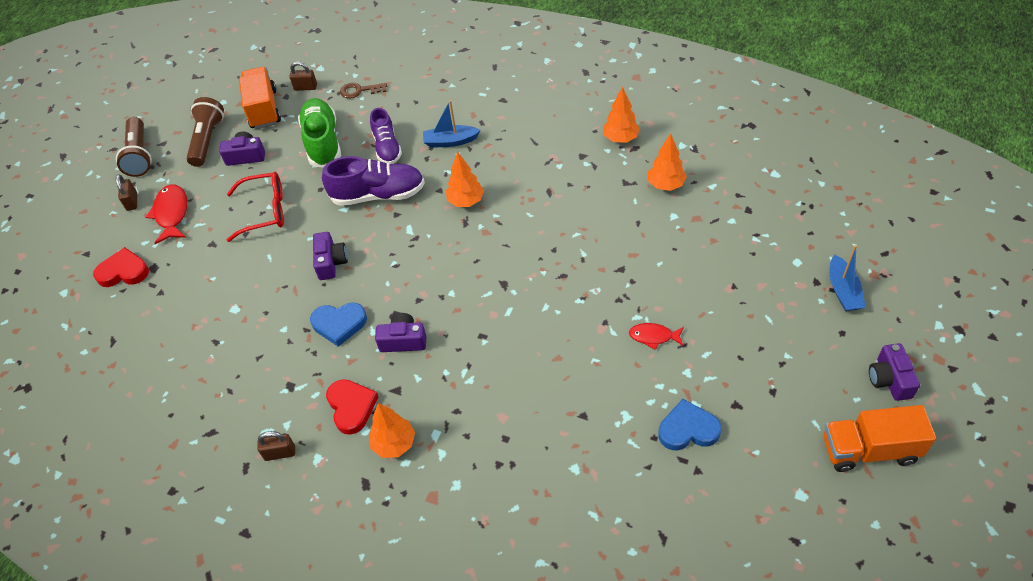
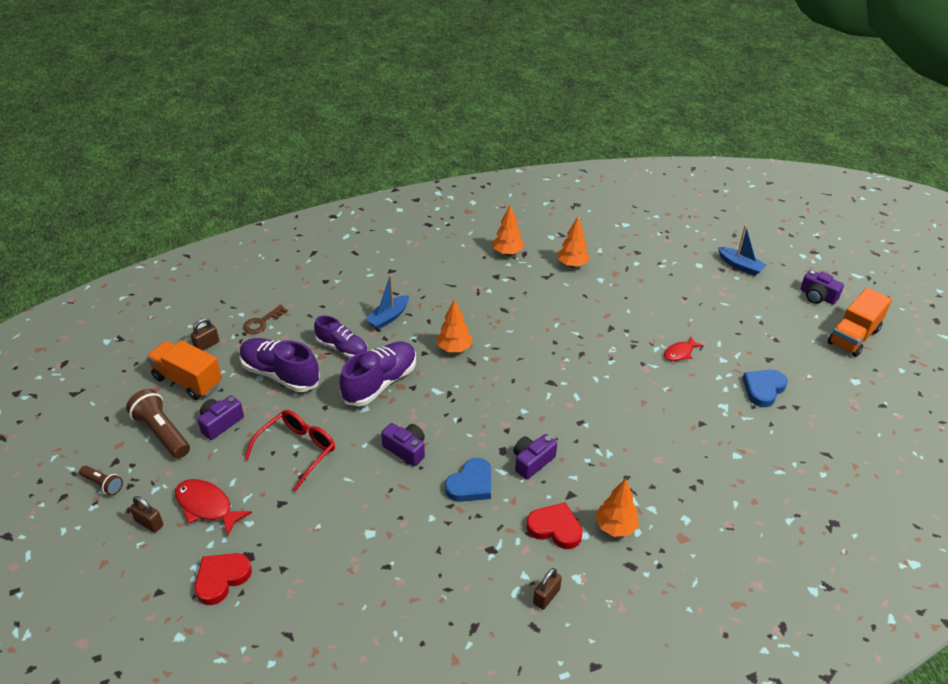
camera: 50 degrees left, 10 degrees down
brown flashlight [116,117,152,177] -> brown flashlight [79,466,123,495], size x0.56
green shoe [298,98,341,168] -> purple shoe [240,338,320,392]

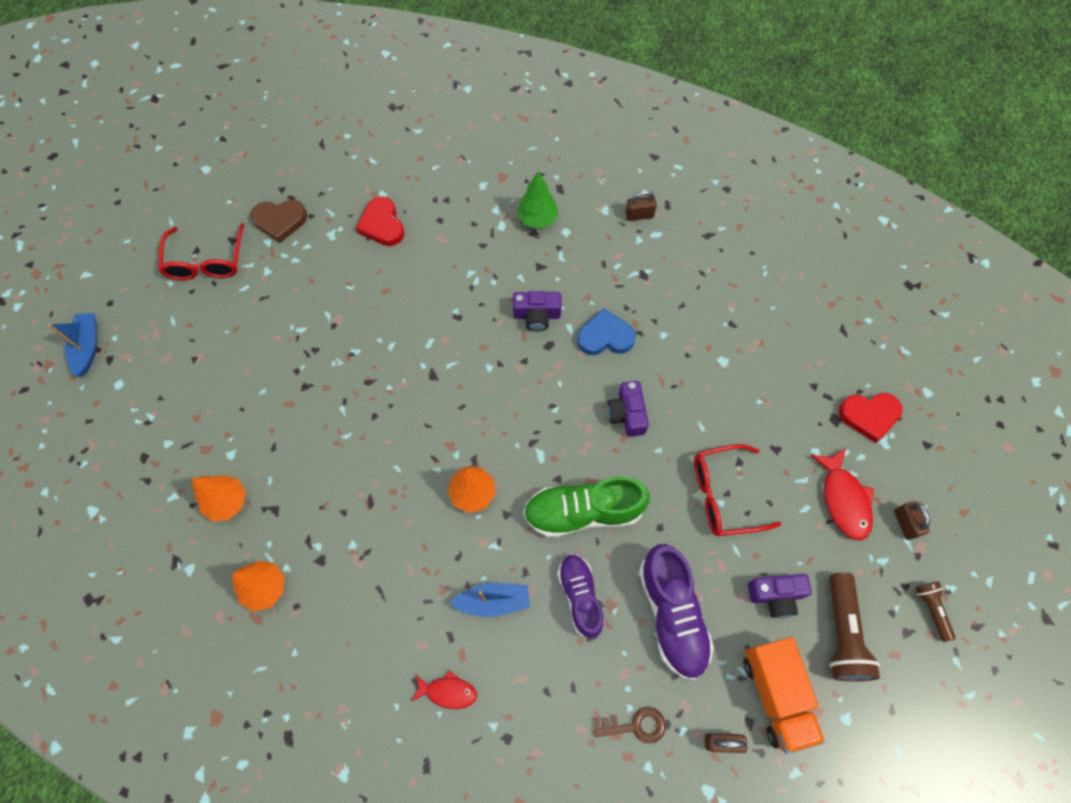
camera: 135 degrees left, 25 degrees up
purple shoe [339,342,416,406] -> green shoe [523,476,650,538]
red heart [526,502,583,549] -> red heart moved to [356,196,405,246]
orange tree [595,478,639,537] -> green tree [517,172,558,229]
red fish [664,336,704,361] -> red fish moved to [411,670,477,709]
blue heart [743,370,788,407] -> brown heart [250,199,307,243]
purple camera [800,270,844,305] -> none
orange truck [828,288,892,357] -> none
none -> red glasses [158,223,245,280]

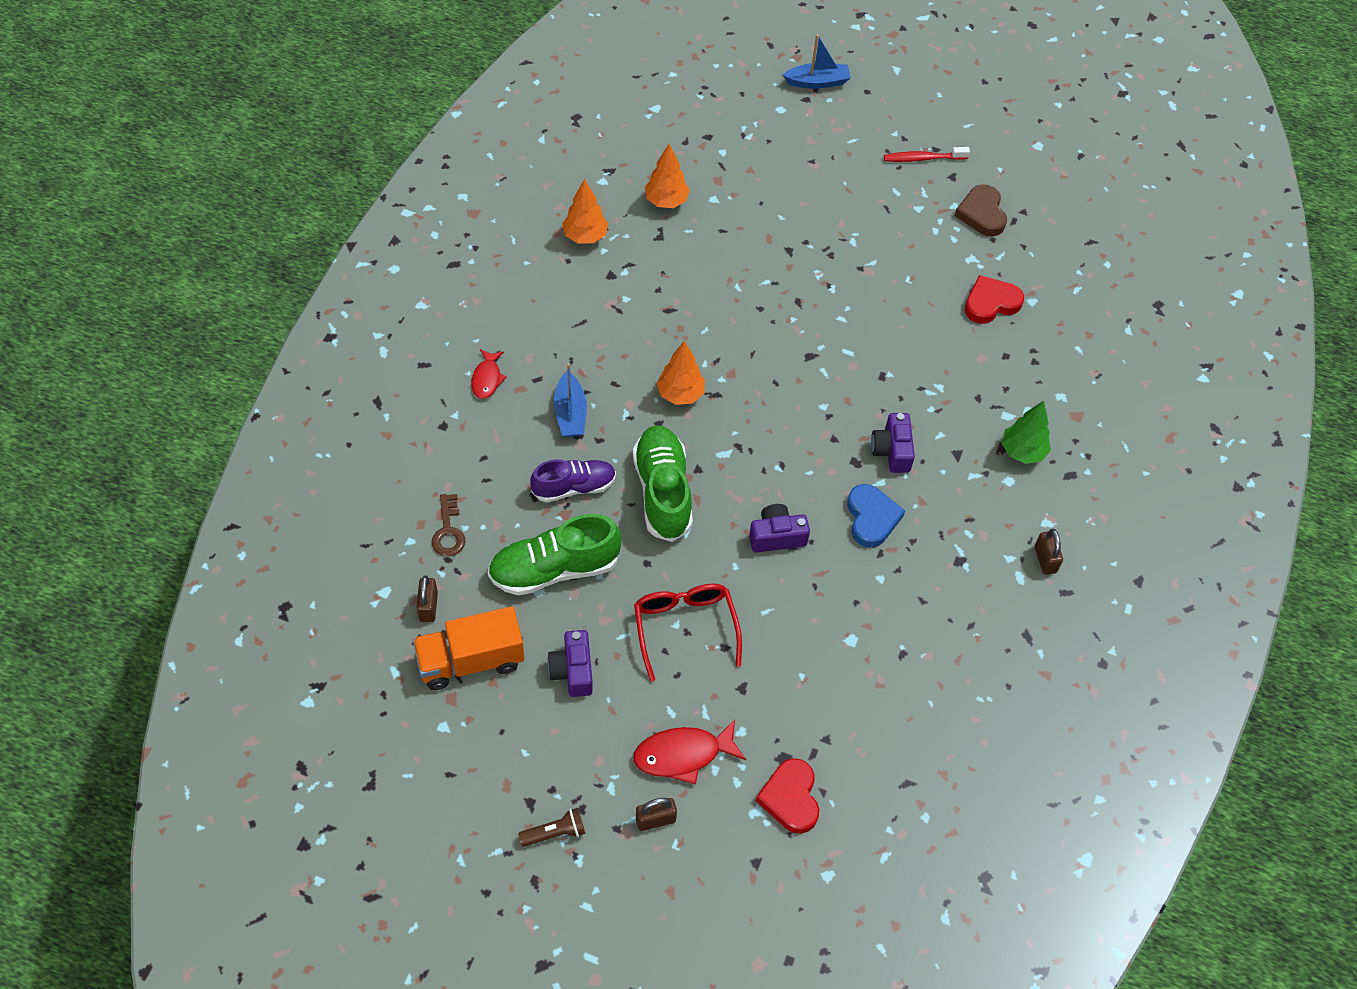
camera: 85 degrees right, 10 degrees down
red glasses [158,223,245,280] -> red toothbrush [884,147,970,162]
purple shoe [639,544,714,680] -> green shoe [488,514,621,596]
brown flashlight [829,572,880,682] -> none

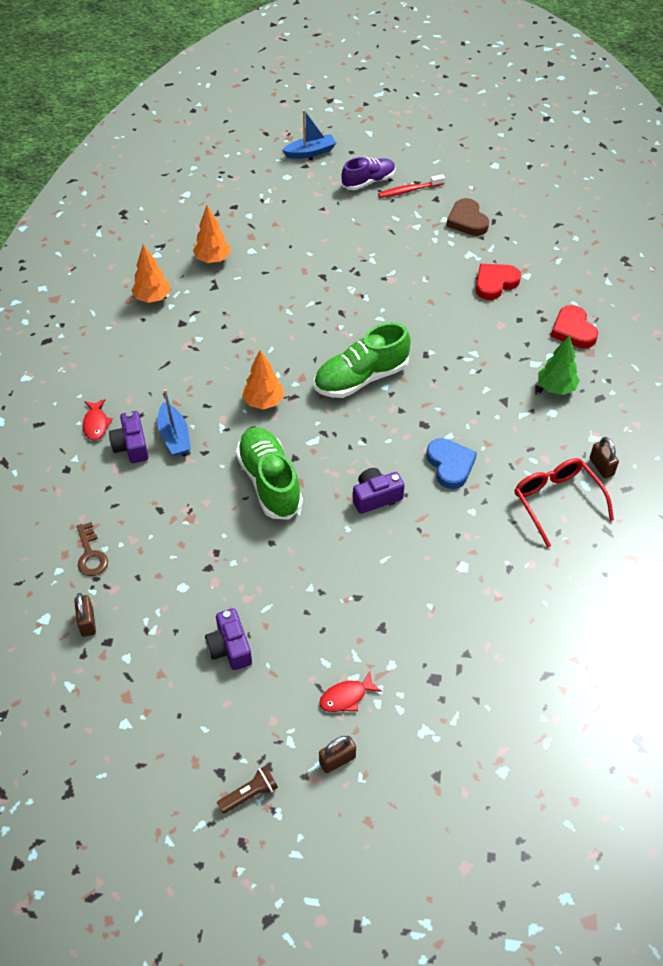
camera: 10 degrees left, 5 degrees down
orange truck [413,606,524,690] -> none
green shoe [488,514,621,596] -> green shoe moved to [314,322,411,398]
purple shoe [530,460,616,502] -> purple shoe moved to [341,157,396,190]
red fish [633,719,746,785] -> red fish [319,671,382,712], size x0.63
red glasses [634,584,742,682] -> red glasses moved to [515,458,614,548]
red heart [756,758,819,834] -> red heart moved to [551,305,598,348]
purple camera [871,413,915,473] -> purple camera moved to [109,411,148,463]

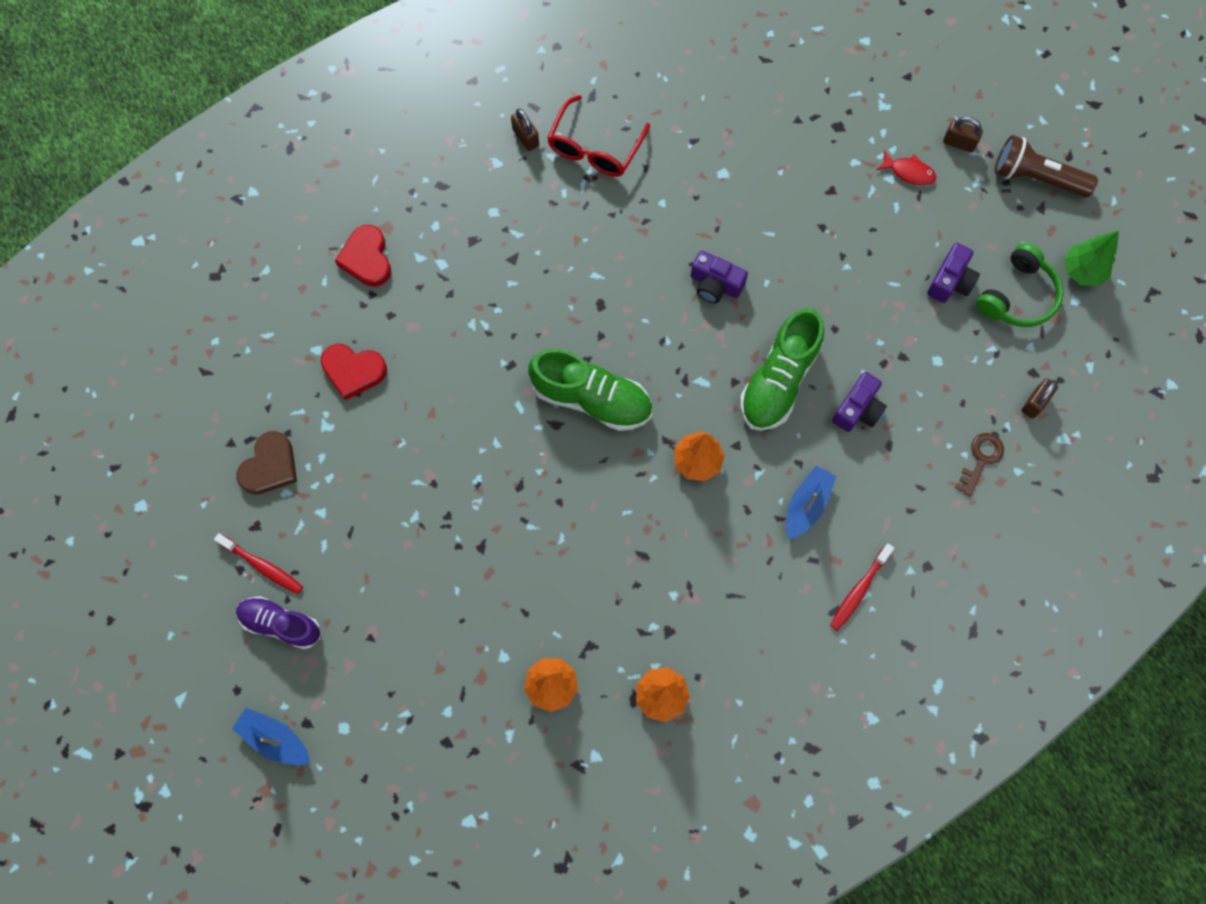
camera: 130 degrees left, 20 degrees up
red fish [83,399,113,441] -> red toothbrush [830,544,894,631]
purple camera [109,411,148,463] -> purple camera moved to [832,372,887,432]
brown flashlight [217,766,278,814] -> brown flashlight [995,135,1098,197], size x1.79
blue heart [426,438,477,489] -> none
green tree [538,335,580,395] -> green tree moved to [1064,231,1119,286]
red heart [551,305,598,348] -> red heart turned 135 degrees clockwise [335,225,391,287]
brown padlock [590,437,619,478] -> brown padlock turned 60 degrees counterclockwise [511,108,539,151]
none -> green headphones [976,243,1063,327]

